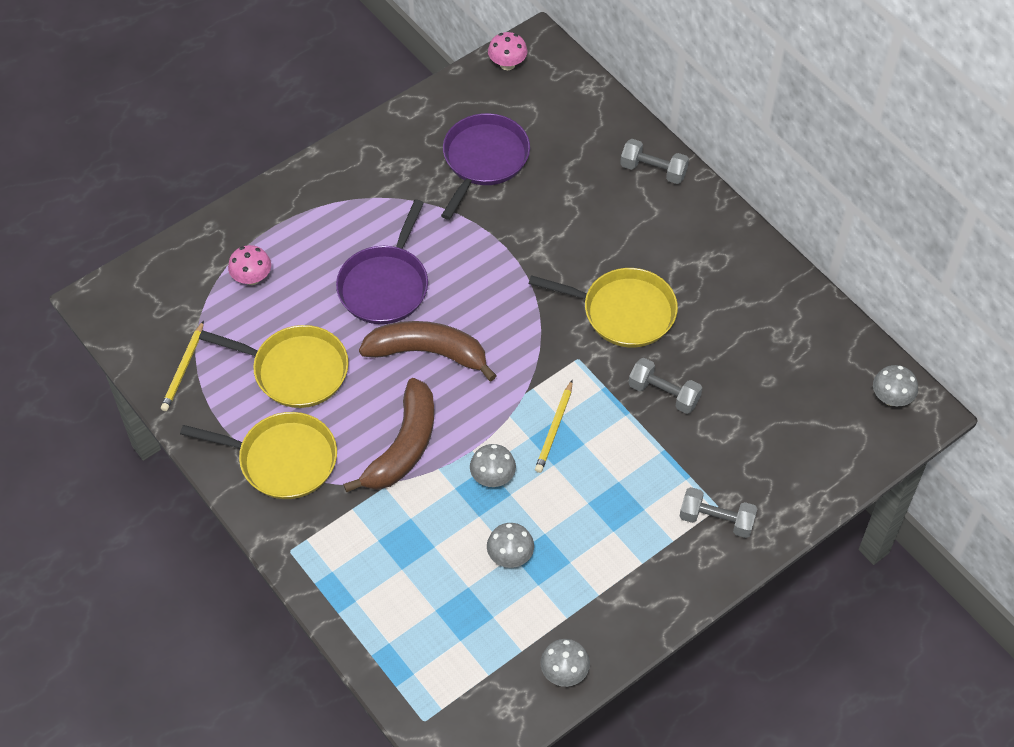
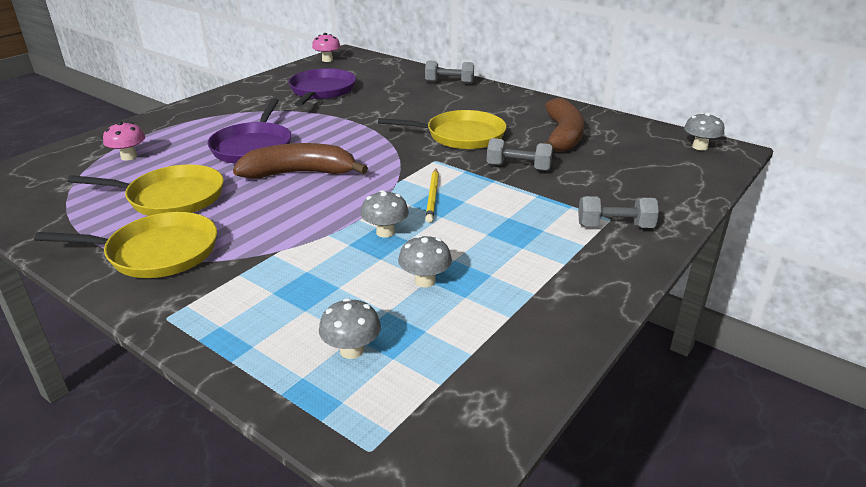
camera: 15 degrees left, 25 degrees down
yellow pencil [161,321,204,411] -> none
brown banana [343,378,434,492] -> brown banana moved to [544,98,585,152]
grey mushroom [540,639,590,687] -> grey mushroom moved to [319,298,381,359]

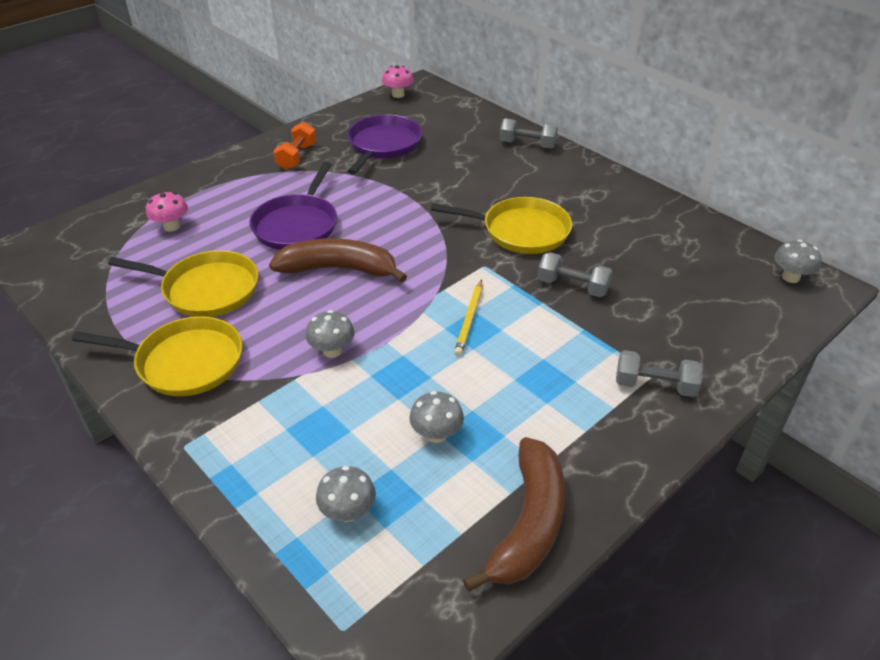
camera: 10 degrees right, 10 degrees up
grey mushroom [361,190,409,238] -> grey mushroom moved to [306,310,355,358]
brown banana [544,98,585,152] -> brown banana moved to [463,437,565,592]
none -> orange dumbbell [274,122,316,170]

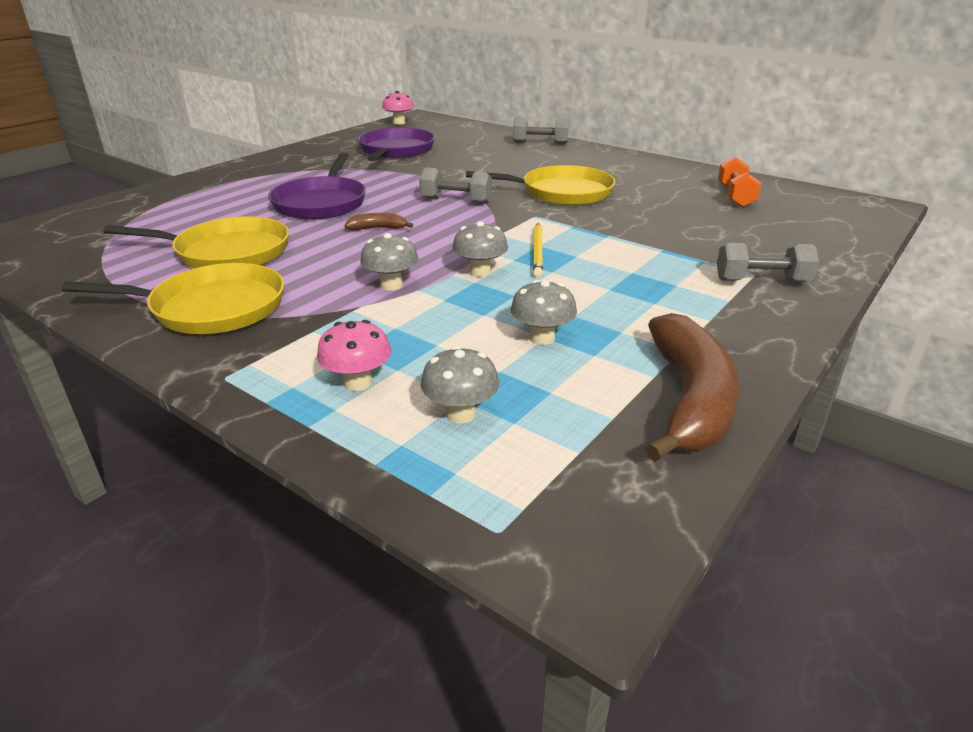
camera: 10 degrees left, 10 degrees down
pink mushroom [146,192,188,231] -> pink mushroom moved to [317,320,391,391]
brown banana [269,238,407,283] -> brown banana [345,213,413,230], size x0.44
orange dumbbell [274,122,316,170] -> orange dumbbell moved to [718,157,762,207]
grey dumbbell [538,252,612,297] -> grey dumbbell moved to [419,167,492,204]
grey mushroom [774,240,821,283] -> grey mushroom moved to [452,221,508,277]

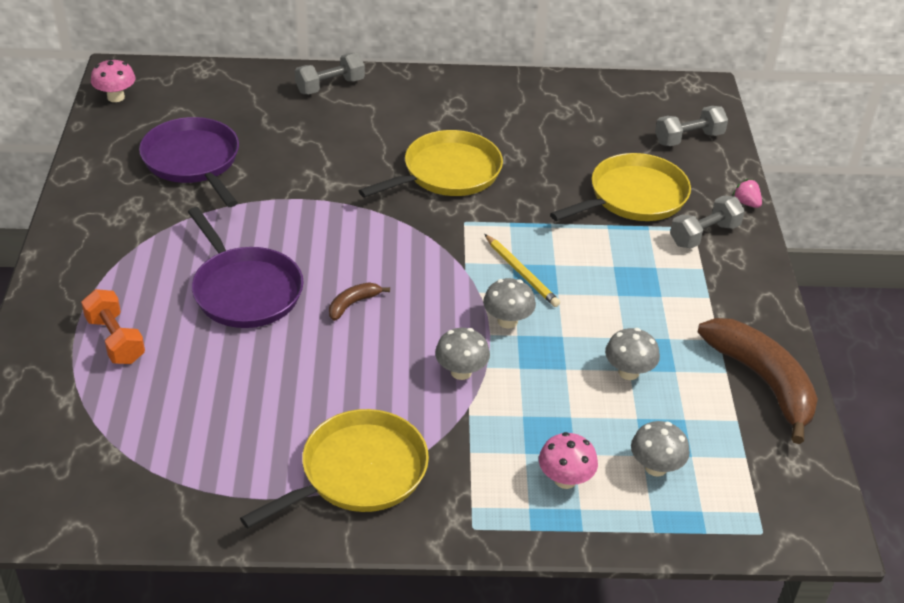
camera: 40 degrees left, 10 degrees up
yellow pan [103,216,289,268] -> yellow pan moved to [550,153,691,221]
grey dumbbell [419,167,492,204] -> grey dumbbell moved to [655,106,728,146]
orange dumbbell [718,157,762,207] -> orange dumbbell moved to [81,289,145,364]
none -> pink strawberry [732,179,762,208]

